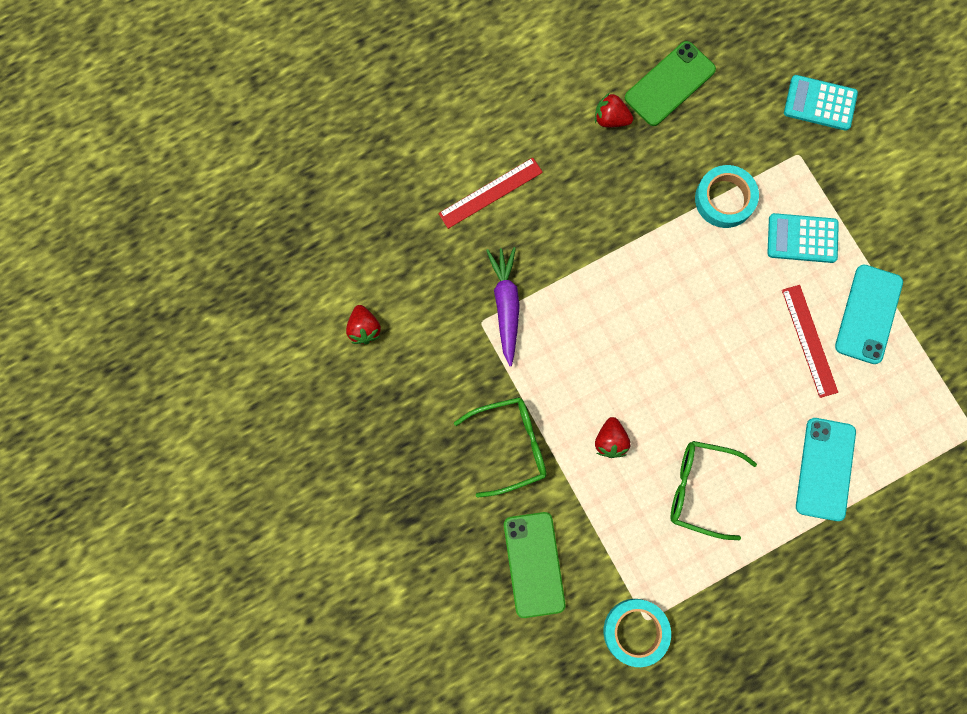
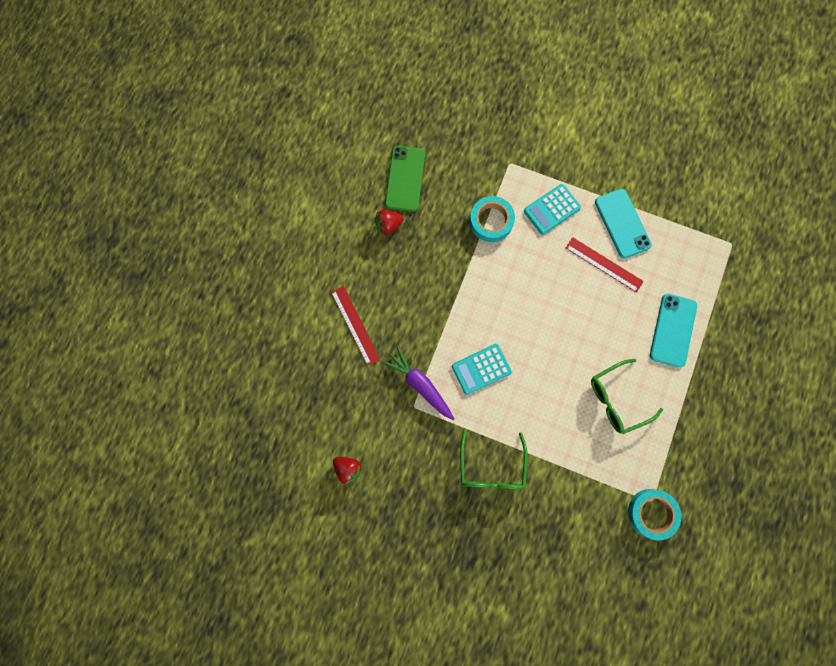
camera: 40 degrees left, 0 degrees up
red ruler [438,158,543,229] -> red ruler turned 45 degrees counterclockwise [331,286,380,366]
green glasses [454,397,547,498] -> green glasses turned 150 degrees clockwise [460,430,528,489]
green phone [504,512,565,618] -> none
red strawberry [595,417,630,458] -> none
turquoise calculator [784,75,858,131] -> turquoise calculator moved to [452,344,512,395]
turquoise phone [796,418,856,521] -> turquoise phone turned 45 degrees clockwise [650,294,697,368]

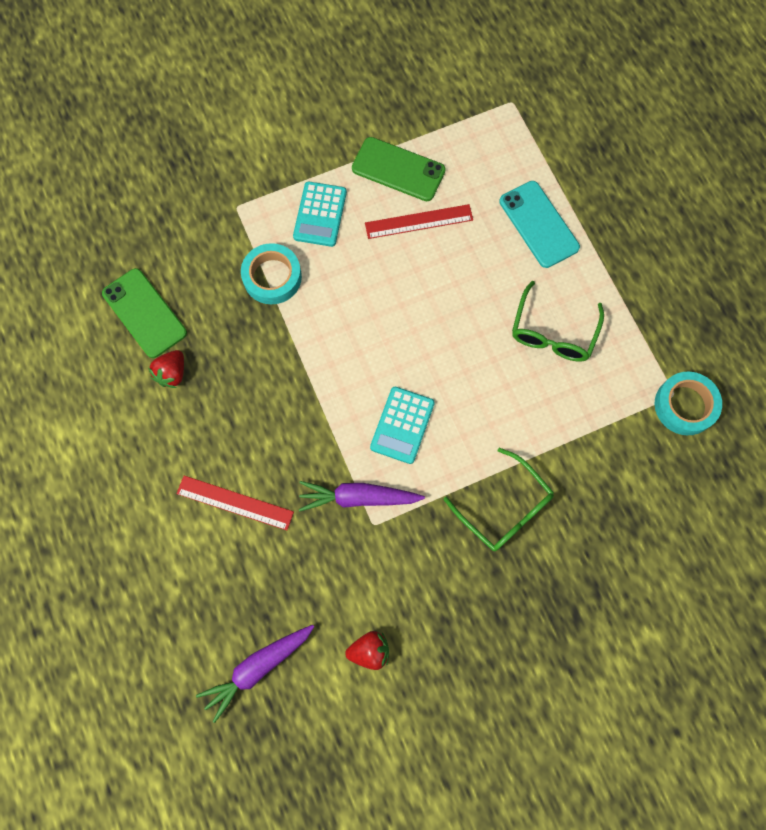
camera: 45 degrees left, 5 degrees down
turquoise phone [595,189,652,259] -> green phone [352,137,446,201]
none -> purple carrot [196,625,314,723]

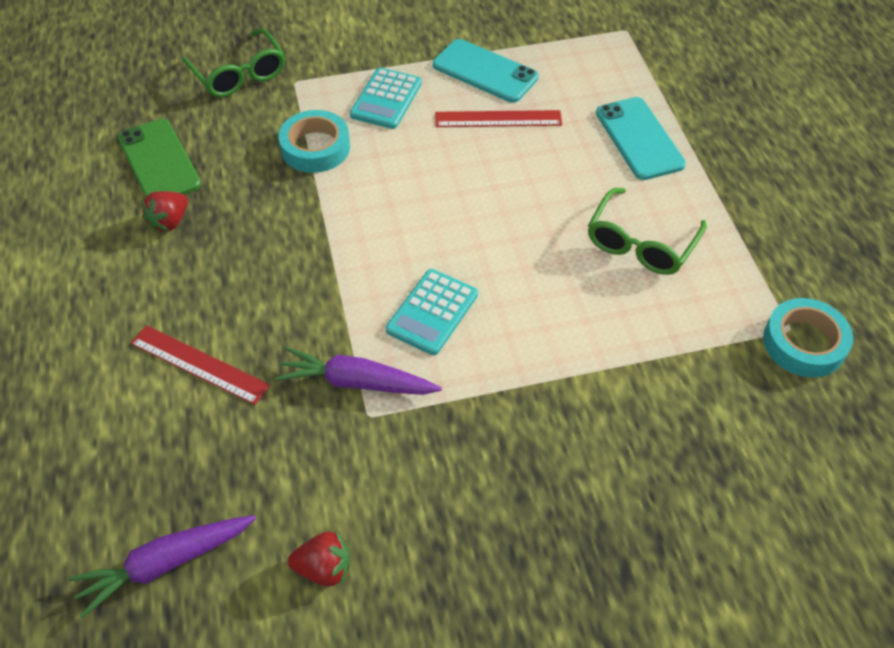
camera: 10 degrees right, 20 degrees down
green phone [352,137,446,201] -> turquoise phone [433,39,539,103]
green glasses [444,448,554,551] -> green glasses moved to [182,28,285,97]

